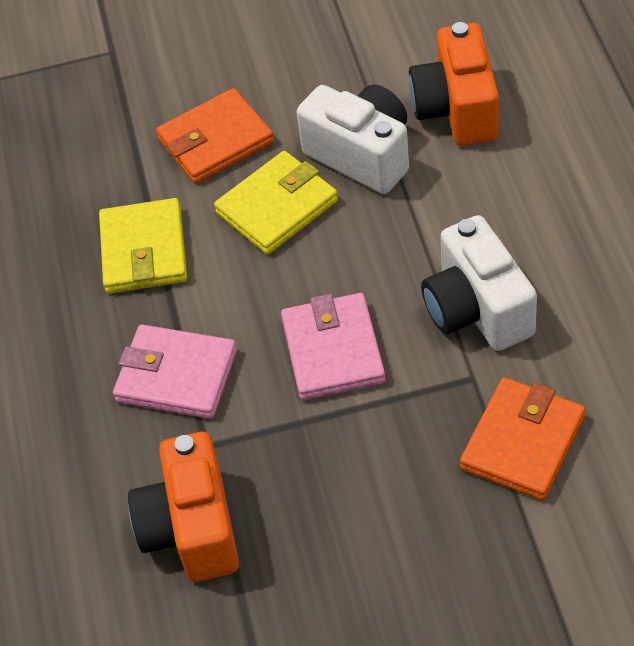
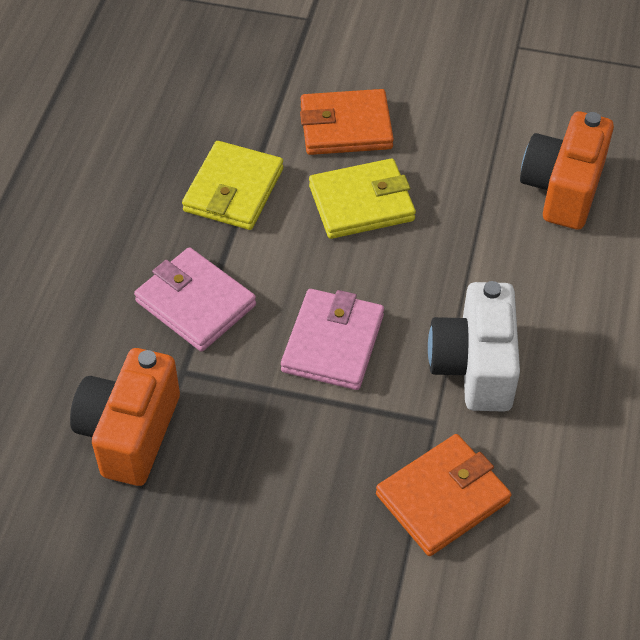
camera: 20 degrees right, 0 degrees up
white camera [297,85,409,194] -> none

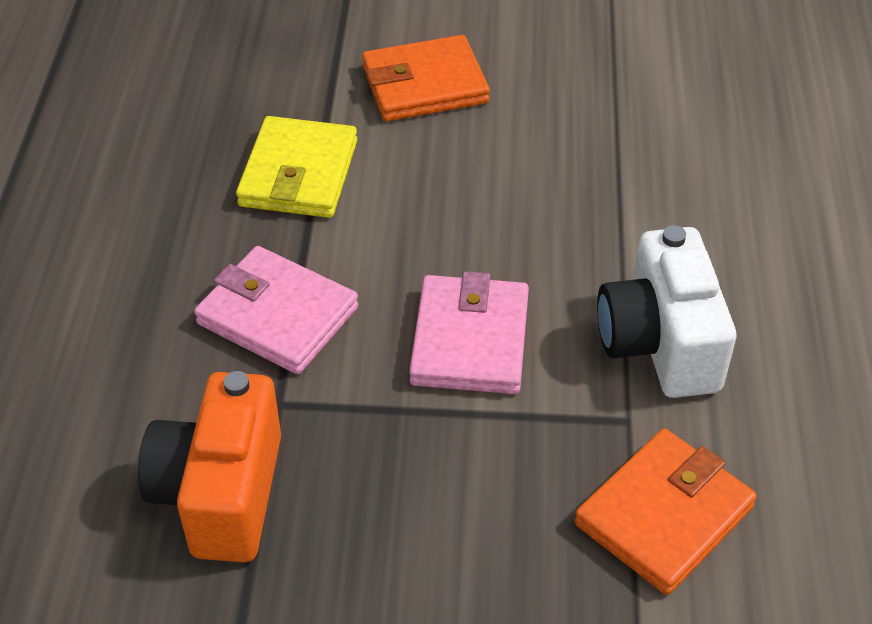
camera: 10 degrees left, 5 degrees down
yellow wallet [309,158,416,239] -> none
orange camera [520,111,614,230] -> none

